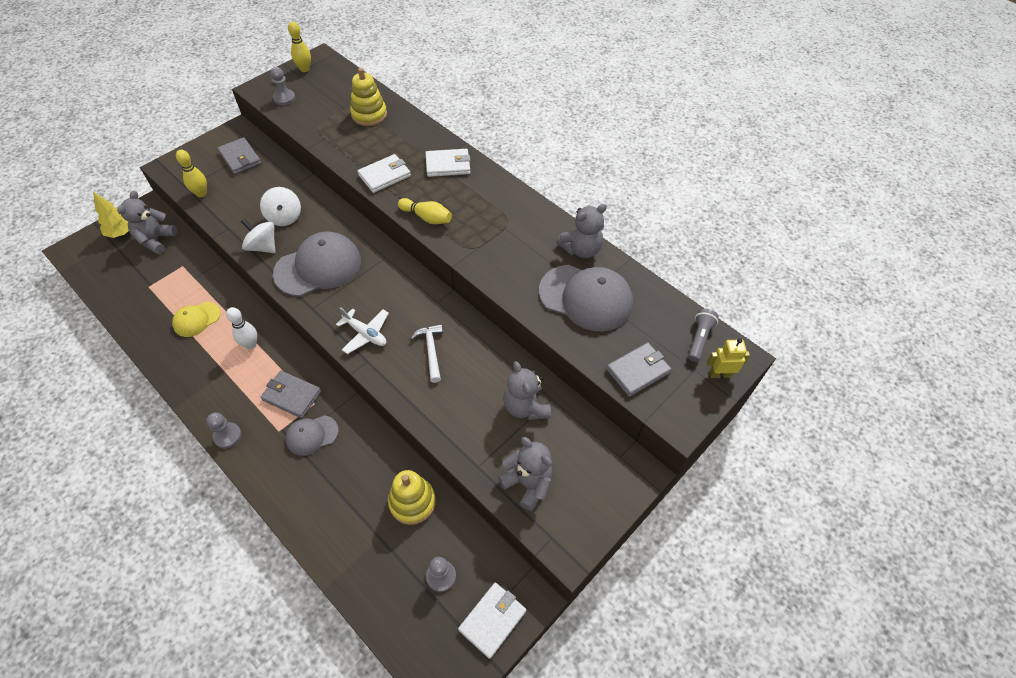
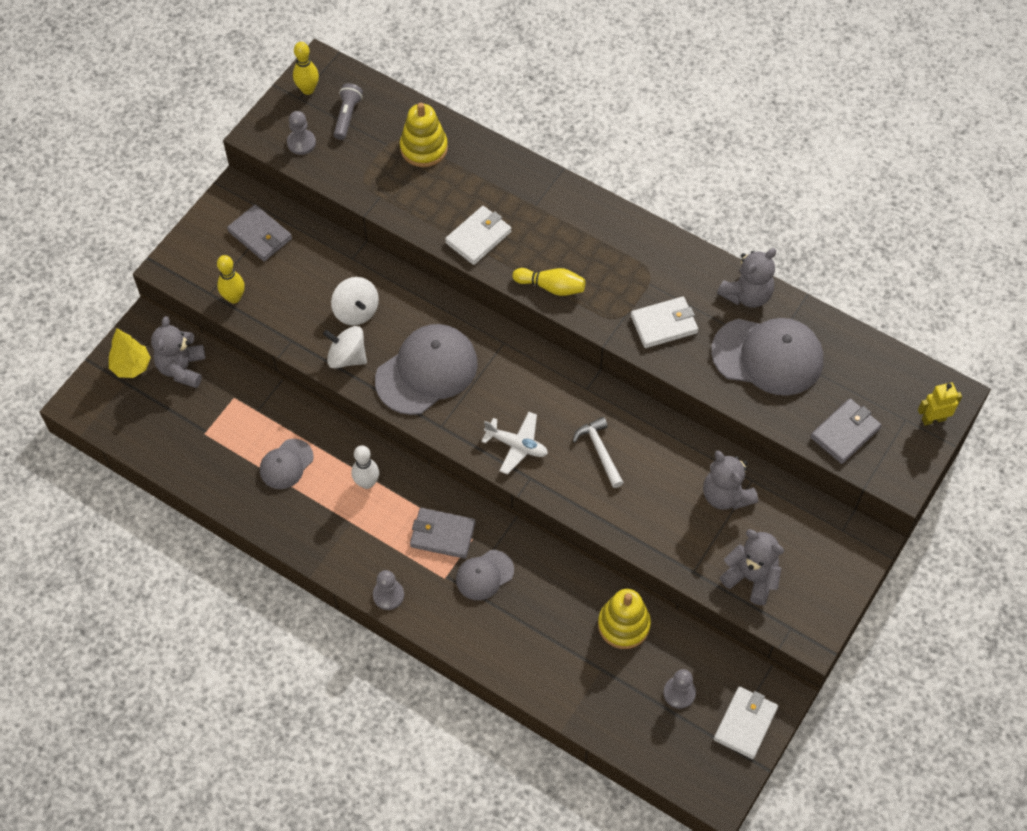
camera: 10 degrees left, 5 degrees up
yellow cap [172,302,221,337] -> grey cap [260,439,314,489]
white wallet [425,149,470,177] -> white wallet moved to [631,297,698,348]
grey flashlight [688,309,719,362] -> grey flashlight moved to [334,83,363,140]

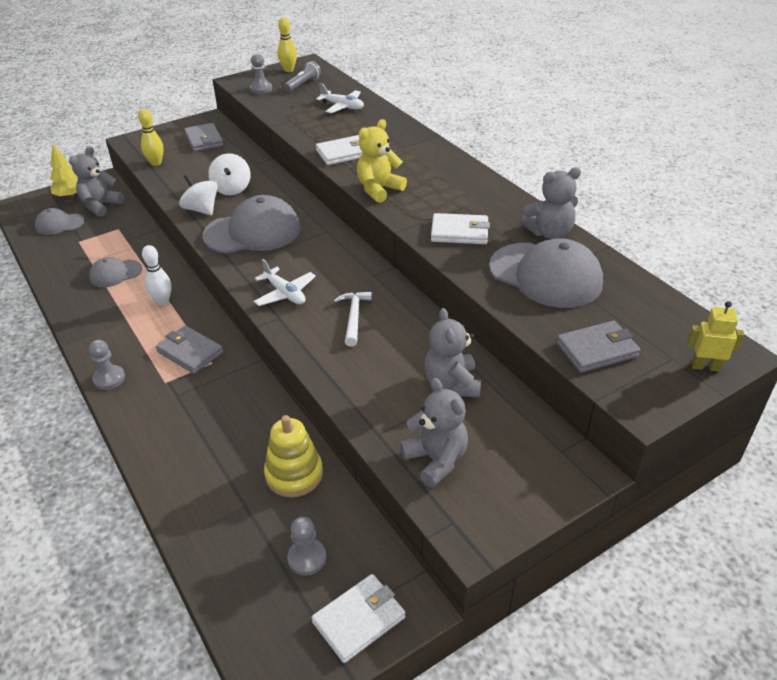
camera: 25 degrees right, 20 degrees down
yellow stacking toy [400,103,448,167] -> white plane [316,83,364,113]
grey cap [456,550,514,600] -> grey cap moved to [35,208,84,235]
yellow bowling pin [512,268,585,296] -> yellow teddy bear [357,119,407,203]

